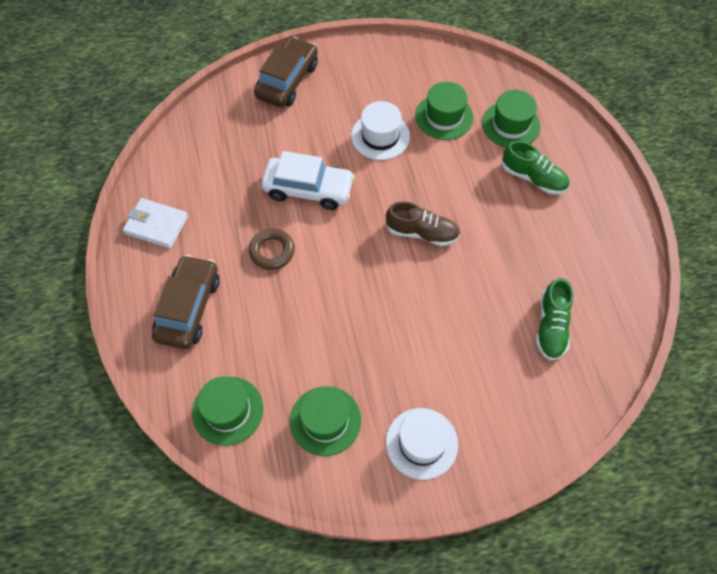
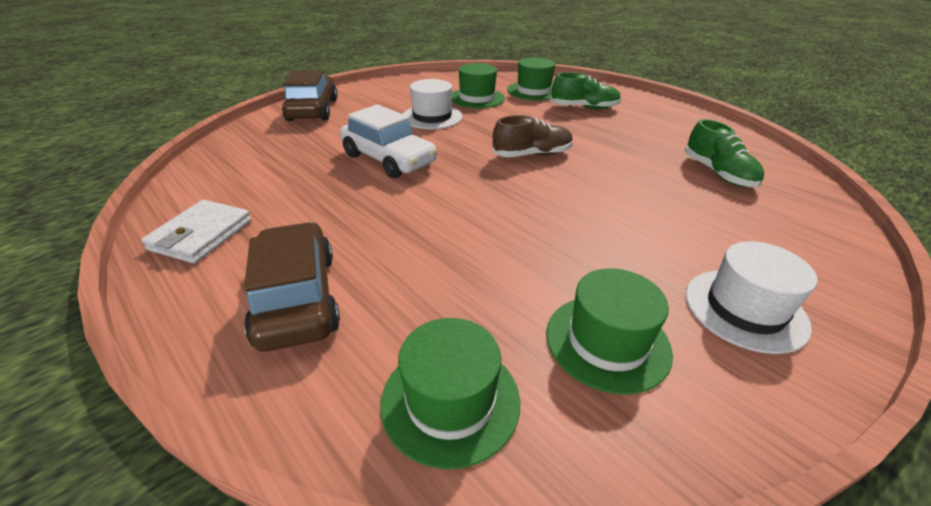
camera: 30 degrees left, 25 degrees down
white wallet [123,198,188,249] -> white wallet turned 60 degrees counterclockwise [141,200,252,264]
brown ring [249,228,295,270] -> none
white car [262,151,355,210] -> white car turned 60 degrees clockwise [340,104,437,178]

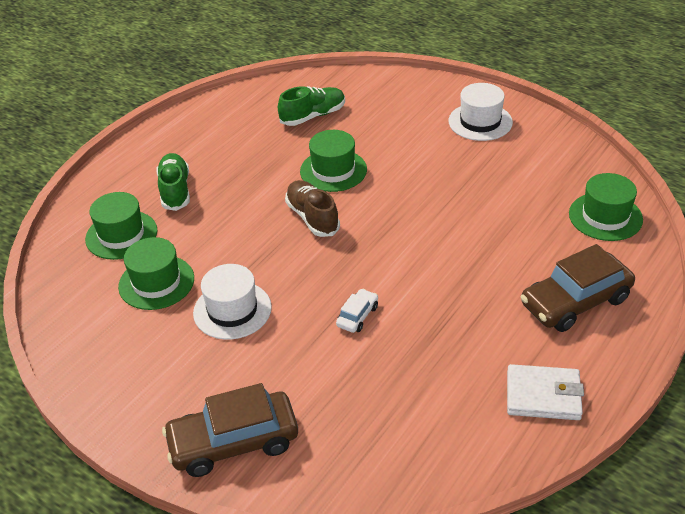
camera: 100 degrees left, 5 degrees up
white car [340,104,437,178] -> white car [336,289,378,333], size x0.47
green hat [546,268,673,394] -> green hat moved to [300,130,367,192]

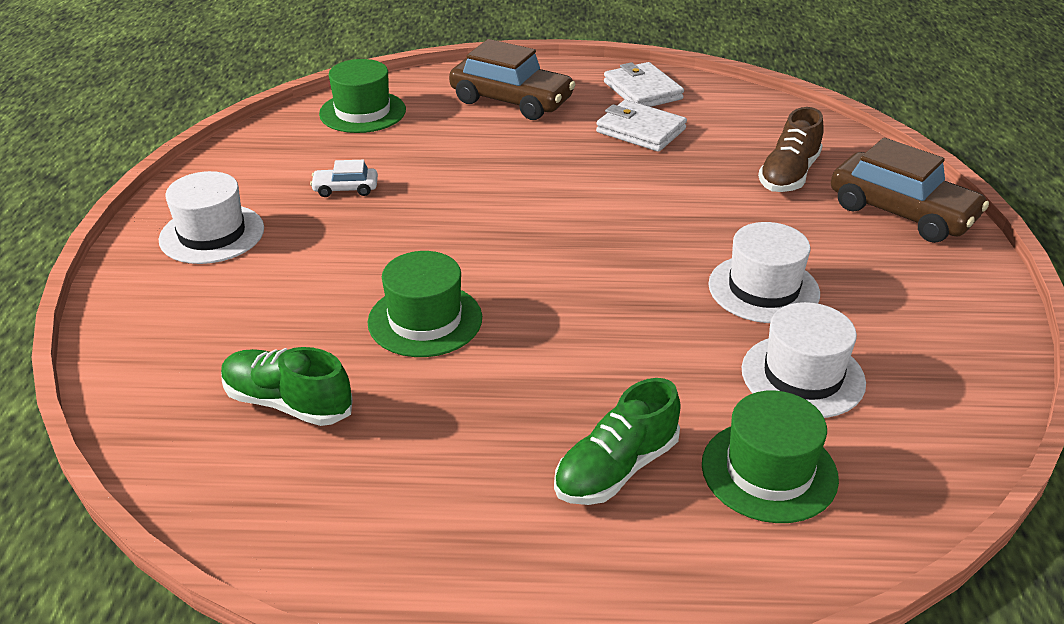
camera: 125 degrees left, 5 degrees down
green hat [118,237,194,310] -> white hat [742,302,866,418]
brown shoe [285,180,340,237] -> brown shoe moved to [758,107,824,192]
white car [336,289,378,333] -> white car moved to [310,160,378,197]
none -> white wallet [596,100,687,152]

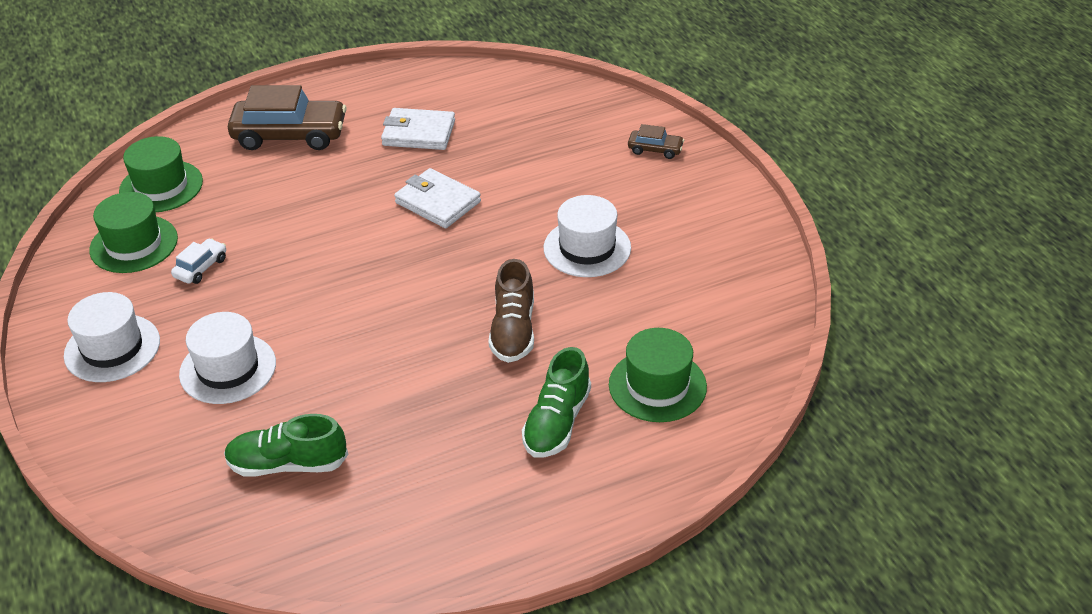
camera: 25 degrees left, 5 degrees up
white car [310,160,378,197] -> white car turned 150 degrees clockwise [171,238,226,284]
green hat [368,251,482,357] -> green hat moved to [89,192,178,273]
white wallet [604,62,684,107] -> white wallet moved to [394,168,481,228]
white hat [742,302,866,418] -> white hat moved to [179,312,276,404]
brown shoe [758,107,824,192] -> brown shoe moved to [489,259,534,363]
brown car [831,138,989,243] -> brown car [628,124,684,159], size x0.47

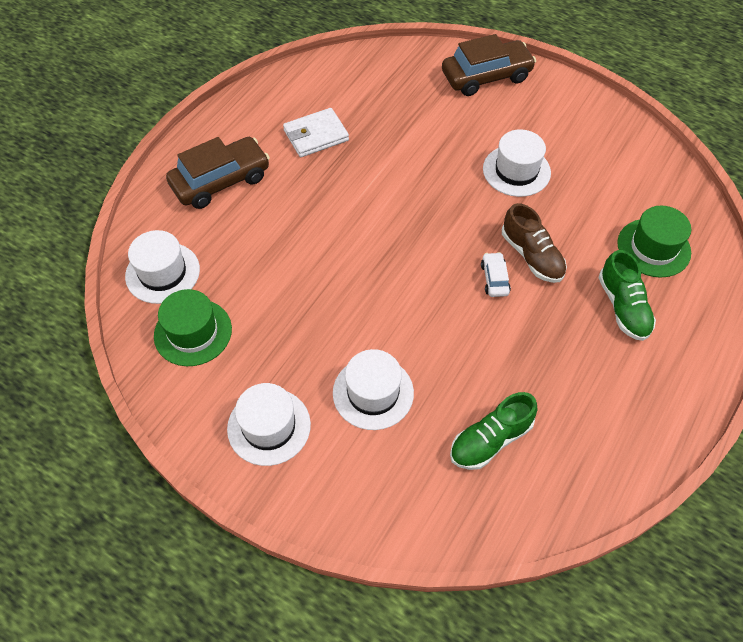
camera: 35 degrees left, 15 degrees up
green hat [119,136,203,212] -> white hat [125,230,200,304]
white car [171,238,226,284] -> white car moved to [481,252,511,297]
white wallet [394,168,481,228] -> none
brown car [628,124,684,159] -> brown car [442,34,536,96], size x2.13

